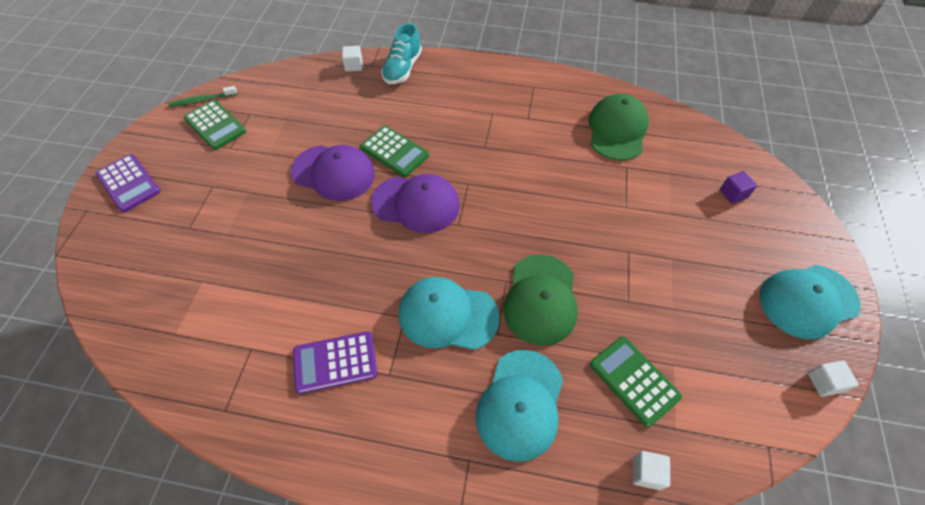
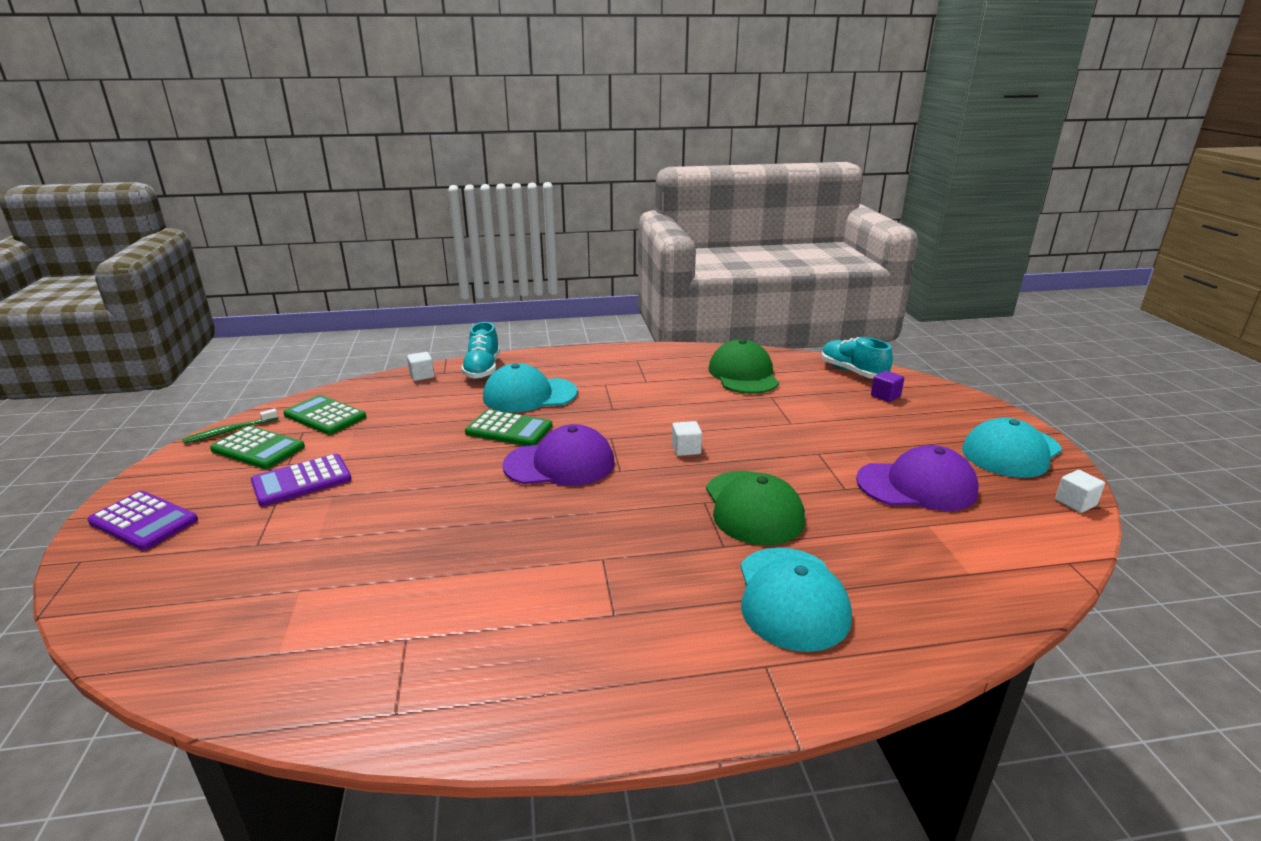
camera: 20 degrees left, 30 degrees down
purple cap [291,145,375,201] -> purple cap moved to [856,445,979,511]
purple calculator [293,331,378,394] -> purple calculator moved to [251,454,352,507]
turquoise cap [398,277,499,350] -> turquoise cap moved to [483,363,577,412]
green calculator [590,336,682,428] -> green calculator moved to [283,395,366,435]
white cube [633,451,670,490] -> white cube moved to [672,421,702,456]
none -> turquoise shoe [821,337,893,379]

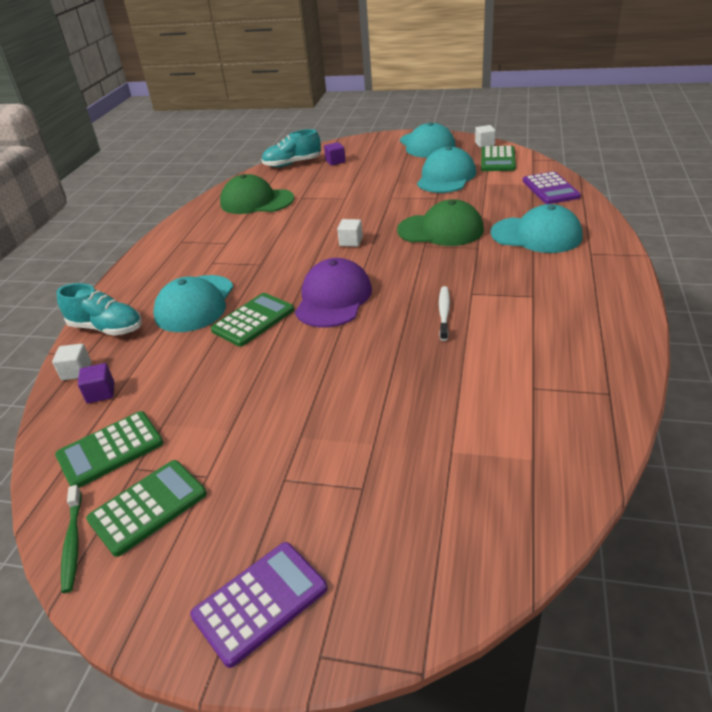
camera: 65 degrees left, 10 degrees up
purple calculator [251,454,352,507] -> purple calculator moved to [523,171,581,204]
purple cap [856,445,979,511] -> turquoise cap [417,146,476,193]
none -> purple cube [78,363,114,404]
none -> white toothbrush [439,286,450,341]
none -> green calculator [481,146,516,171]

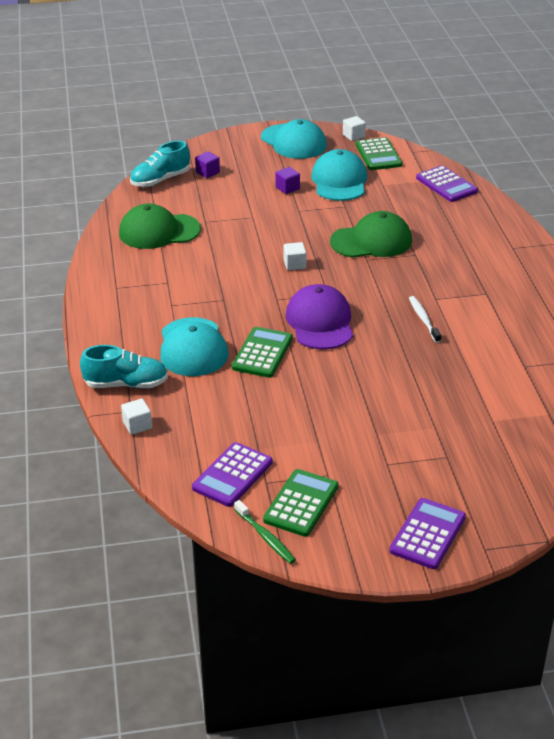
camera: 25 degrees left, 0 degrees up
green calculator [55,411,164,488] -> purple calculator [192,442,272,507]
purple cube [78,363,114,404] -> purple cube moved to [275,167,300,194]
turquoise cap [491,204,583,253] -> none

